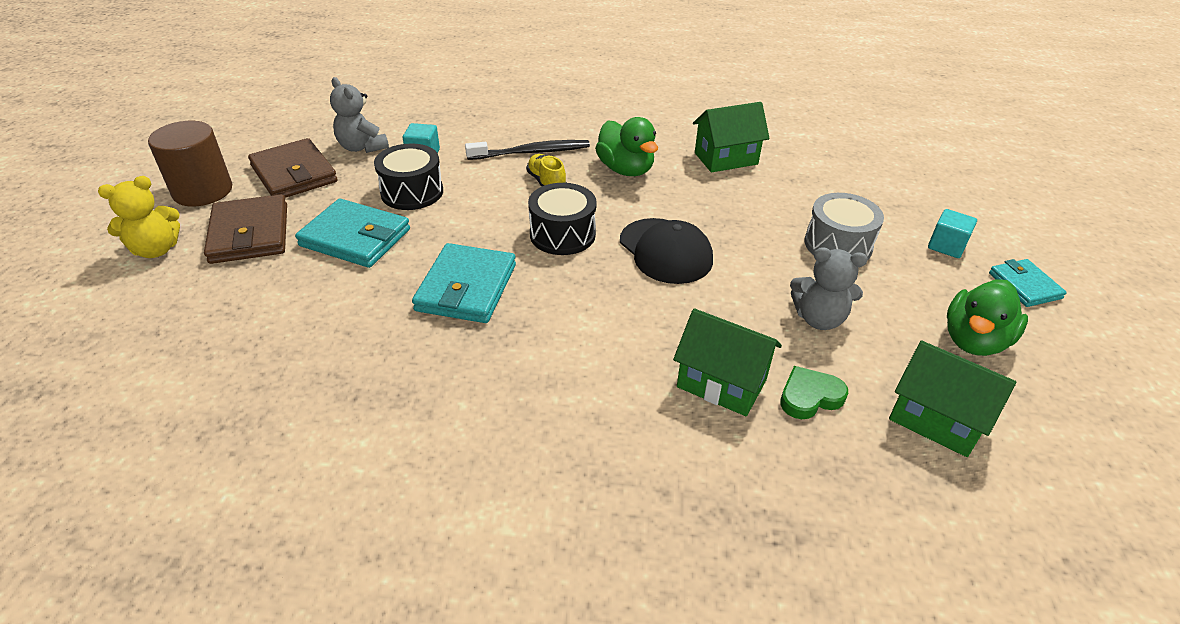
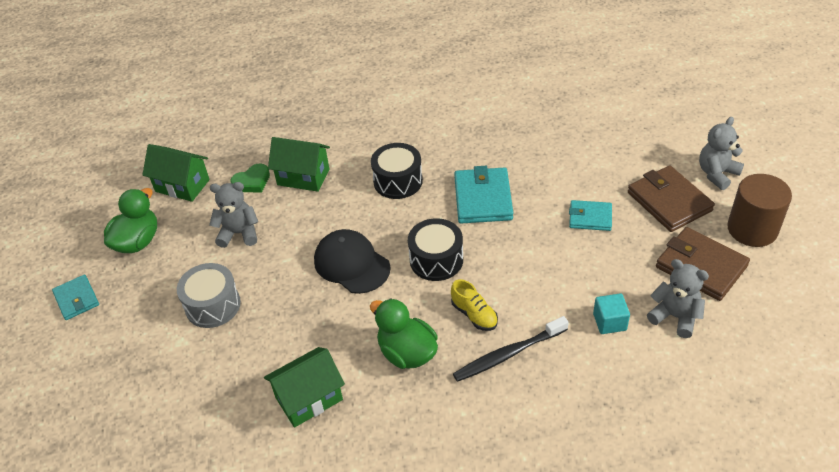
camera: 170 degrees right, 5 degrees up
yellow teddy bear [98,176,180,258] -> grey teddy bear [699,117,744,190]
turquoise wallet [295,199,410,268] -> turquoise wallet [569,200,612,231], size x0.61
black drum [374,143,443,210] -> black drum moved to [371,143,423,199]
turquoise cube [928,209,977,258] -> none

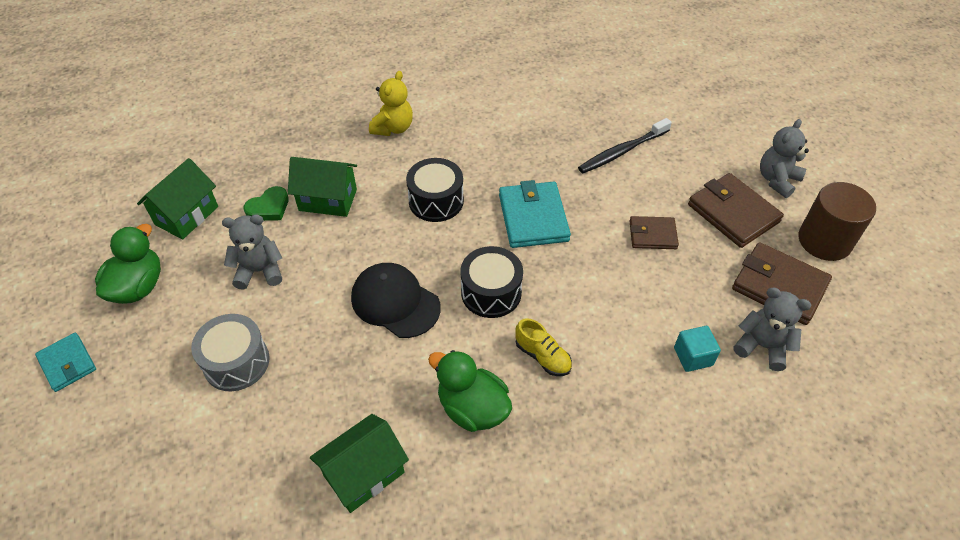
camera: 10 degrees left, 5 degrees up
green house [142,144,210,202] -> green house turned 75 degrees counterclockwise [137,158,218,240]
black toothbrush [453,316,569,382] -> black toothbrush moved to [578,118,672,173]
turquoise wallet [569,200,612,231] -> brown wallet [629,216,679,249]
none -> yellow teddy bear [369,71,413,136]

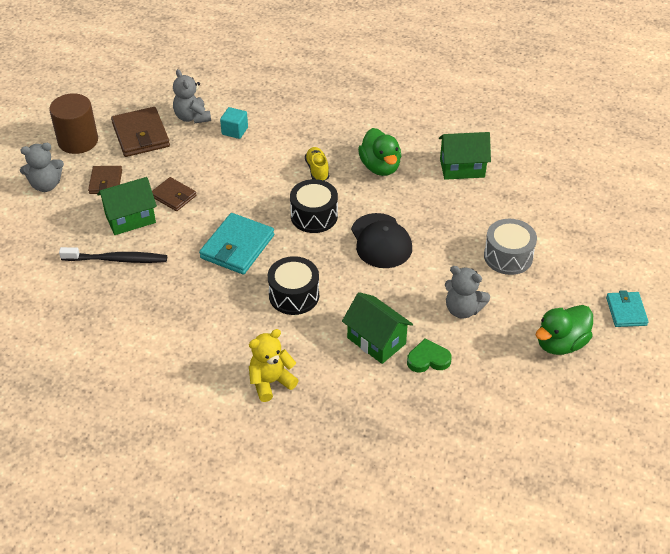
camera: 145 degrees left, 5 degrees down
green house [137,158,218,240] -> green house moved to [97,177,157,235]
brown wallet [688,173,784,248] -> brown wallet [88,166,122,194], size x0.61

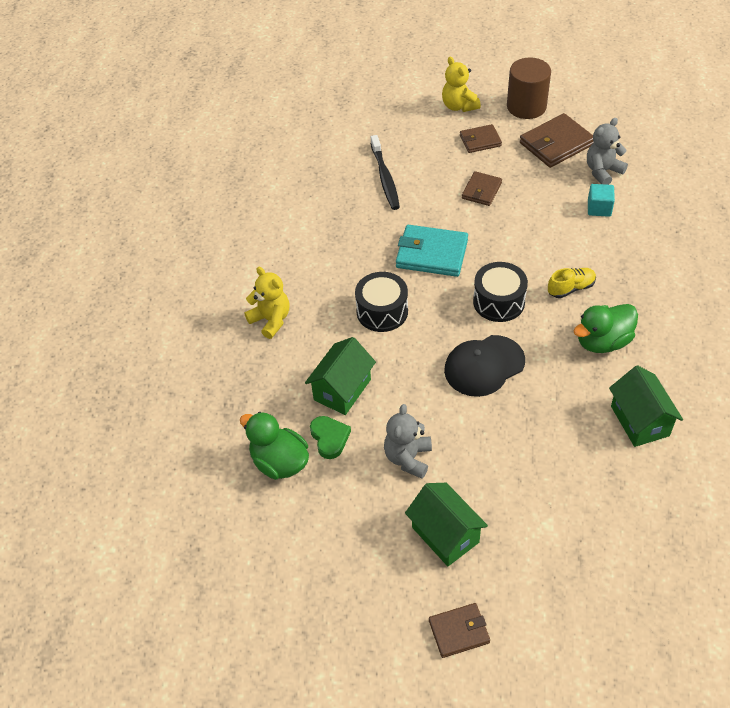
camera: 80 degrees right, 5 degrees up
grey teddy bear [20,143,64,192] -> yellow teddy bear [442,57,481,112]
green house [97,177,157,235] -> green house moved to [405,483,488,566]
grey drum [484,219,537,275] -> none
green duck [536,305,593,355] -> green duck moved to [240,412,309,480]
turquoise wallet [606,290,649,327] -> brown wallet [429,603,490,658]

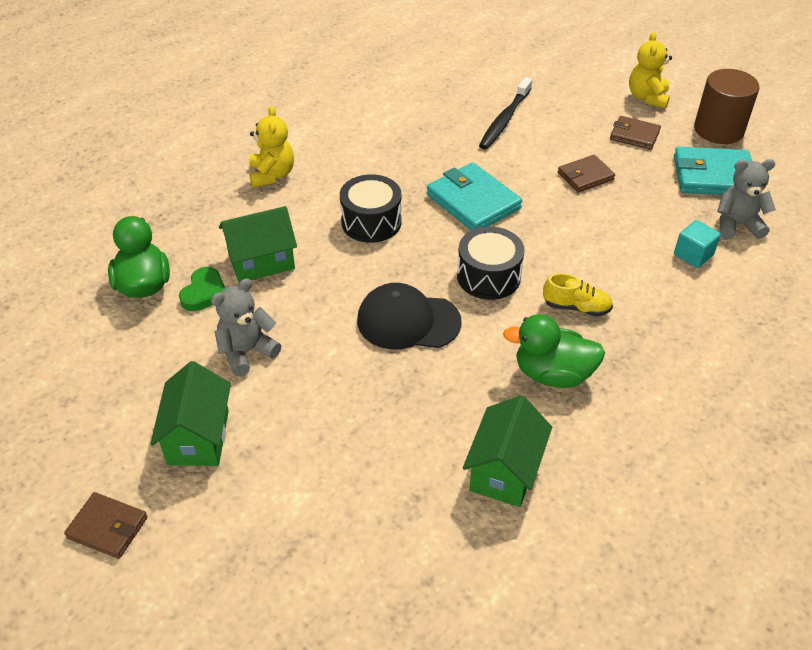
camera: 35 degrees right, 5 degrees down
brown wallet [520,113,594,168] -> turquoise wallet [674,147,752,195]

